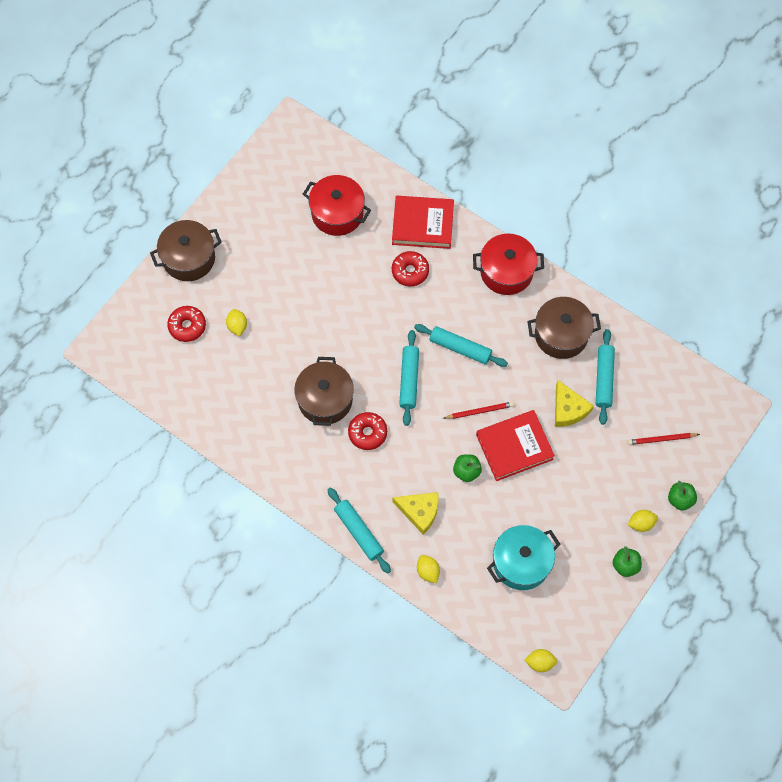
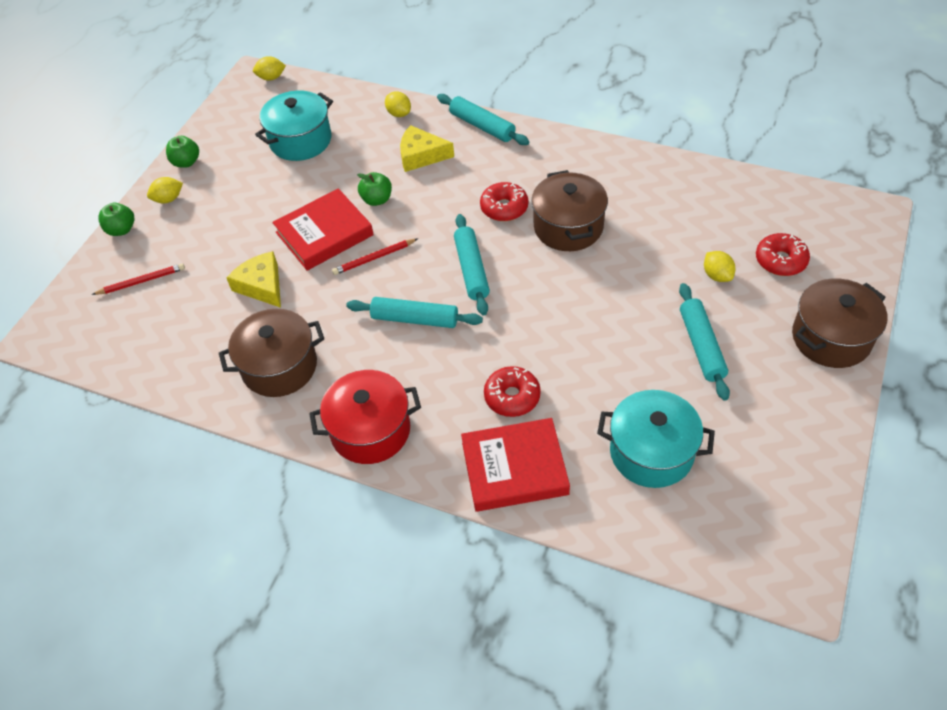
camera: 170 degrees right, 15 degrees down
red pot [303,175,371,236] -> turquoise pot [597,390,715,488]
turquoise rolling pin [596,329,615,425] -> turquoise rolling pin moved to [679,283,730,401]

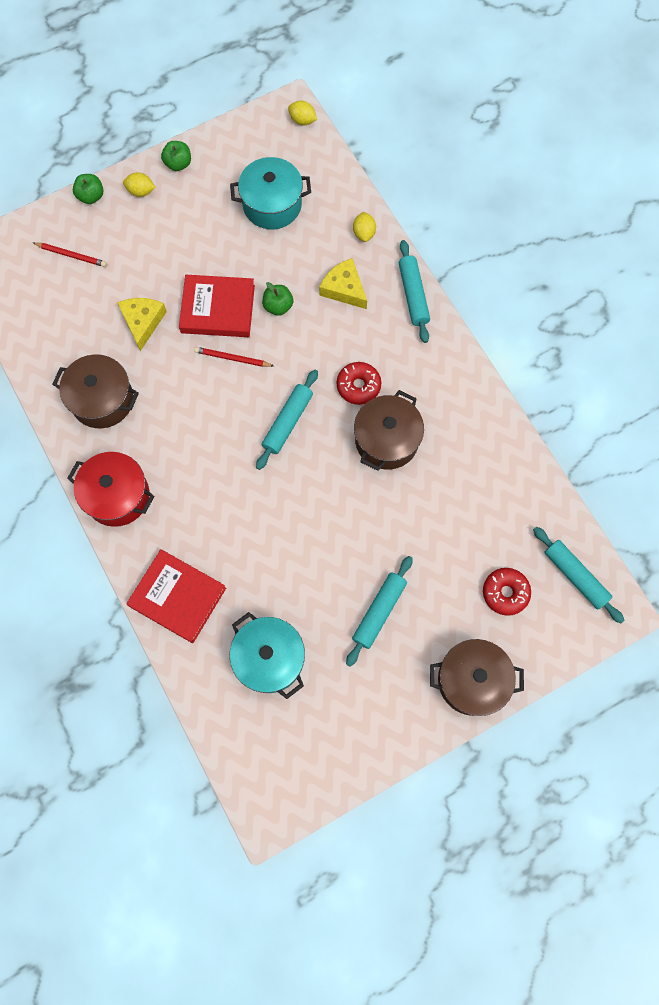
camera: 35 degrees right, 20 degrees up
turquoise rolling pin [346,297,483,328] -> turquoise rolling pin moved to [533,527,625,623]
red donut [484,366,541,417] -> none
yellow lemon [704,251,735,282] -> none

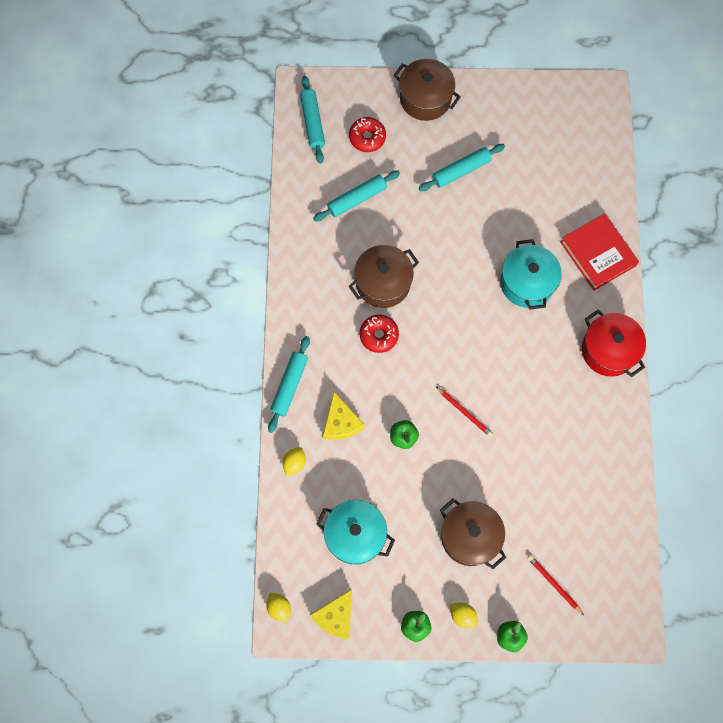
camera: 150 degrees left, 0 degrees up
brown pot [52,354,139,428] -> brown pot moved to [440,499,506,569]
yellow cheese [117,298,167,351] -> yellow cheese moved to [310,589,352,640]
red book [179,275,255,337] -> none
turquoise pot [230,612,305,699] -> turquoise pot moved to [500,239,562,310]
turquoise rolling pin [256,370,318,470] -> turquoise rolling pin moved to [313,171,400,221]

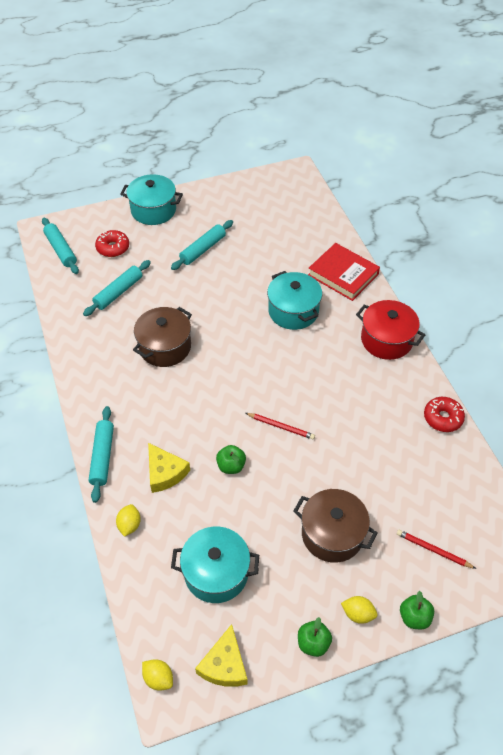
camera: 20 degrees left, 20 degrees down
red donut [360,315,399,353] -> red donut moved to [424,397,465,432]
brown pot [393,59,461,121] -> turquoise pot [121,174,183,225]

